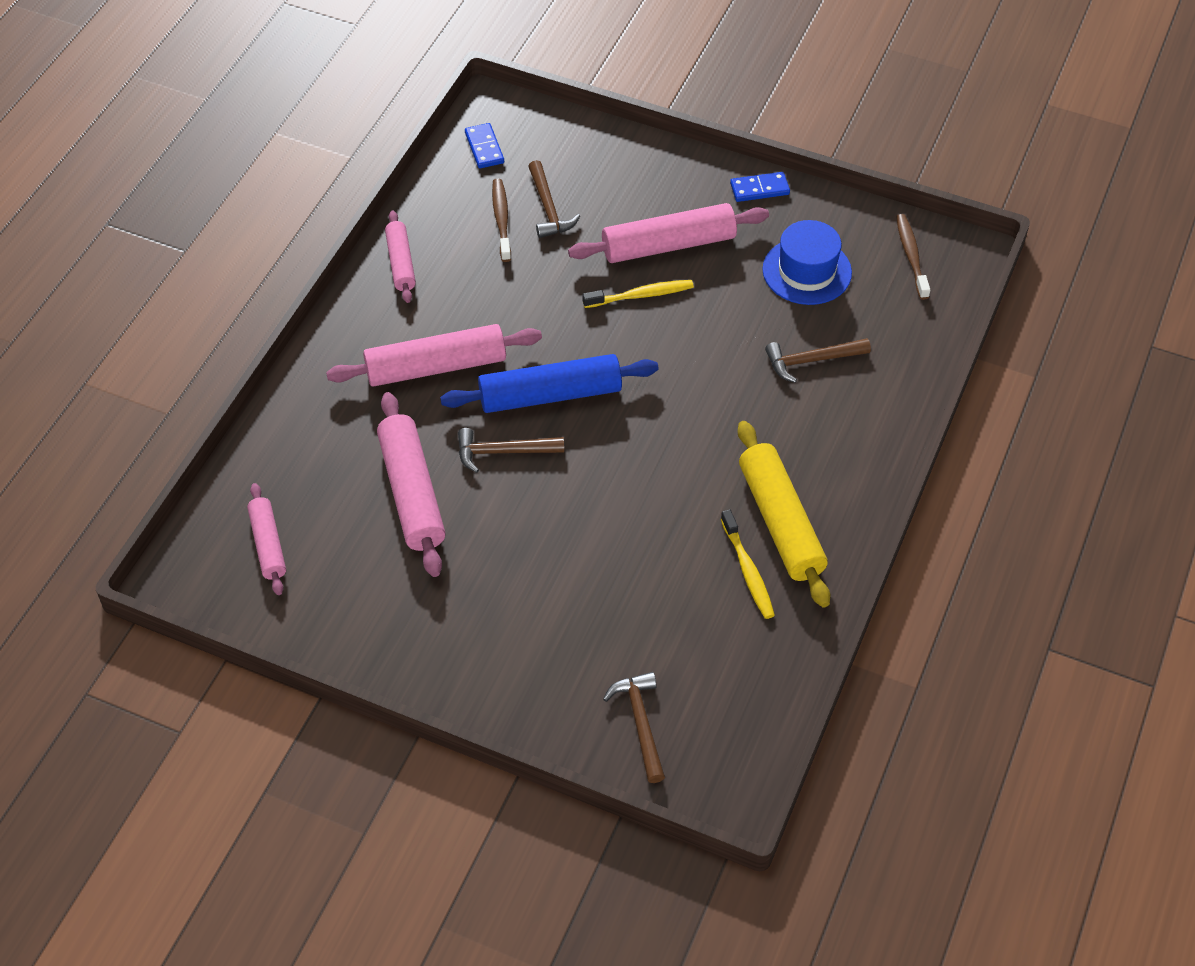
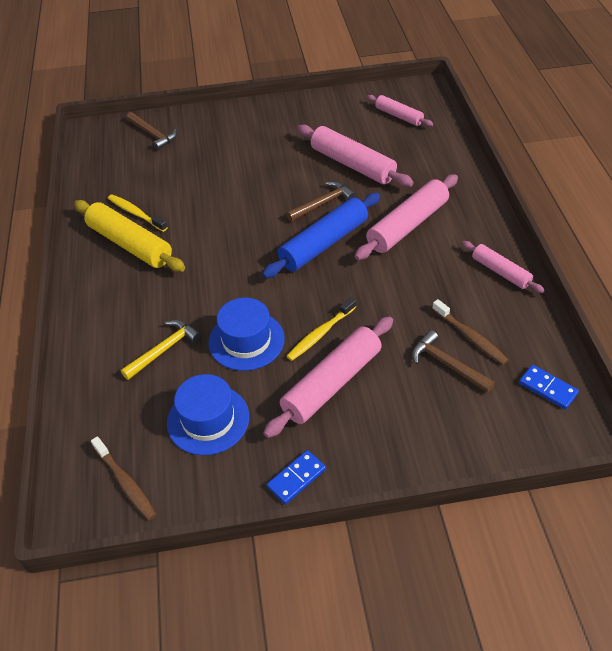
camera: 150 degrees right, 5 degrees down
brown hammer [765,338,871,383] -> yellow hammer [121,320,202,380]
none -> blue hat [208,298,285,371]

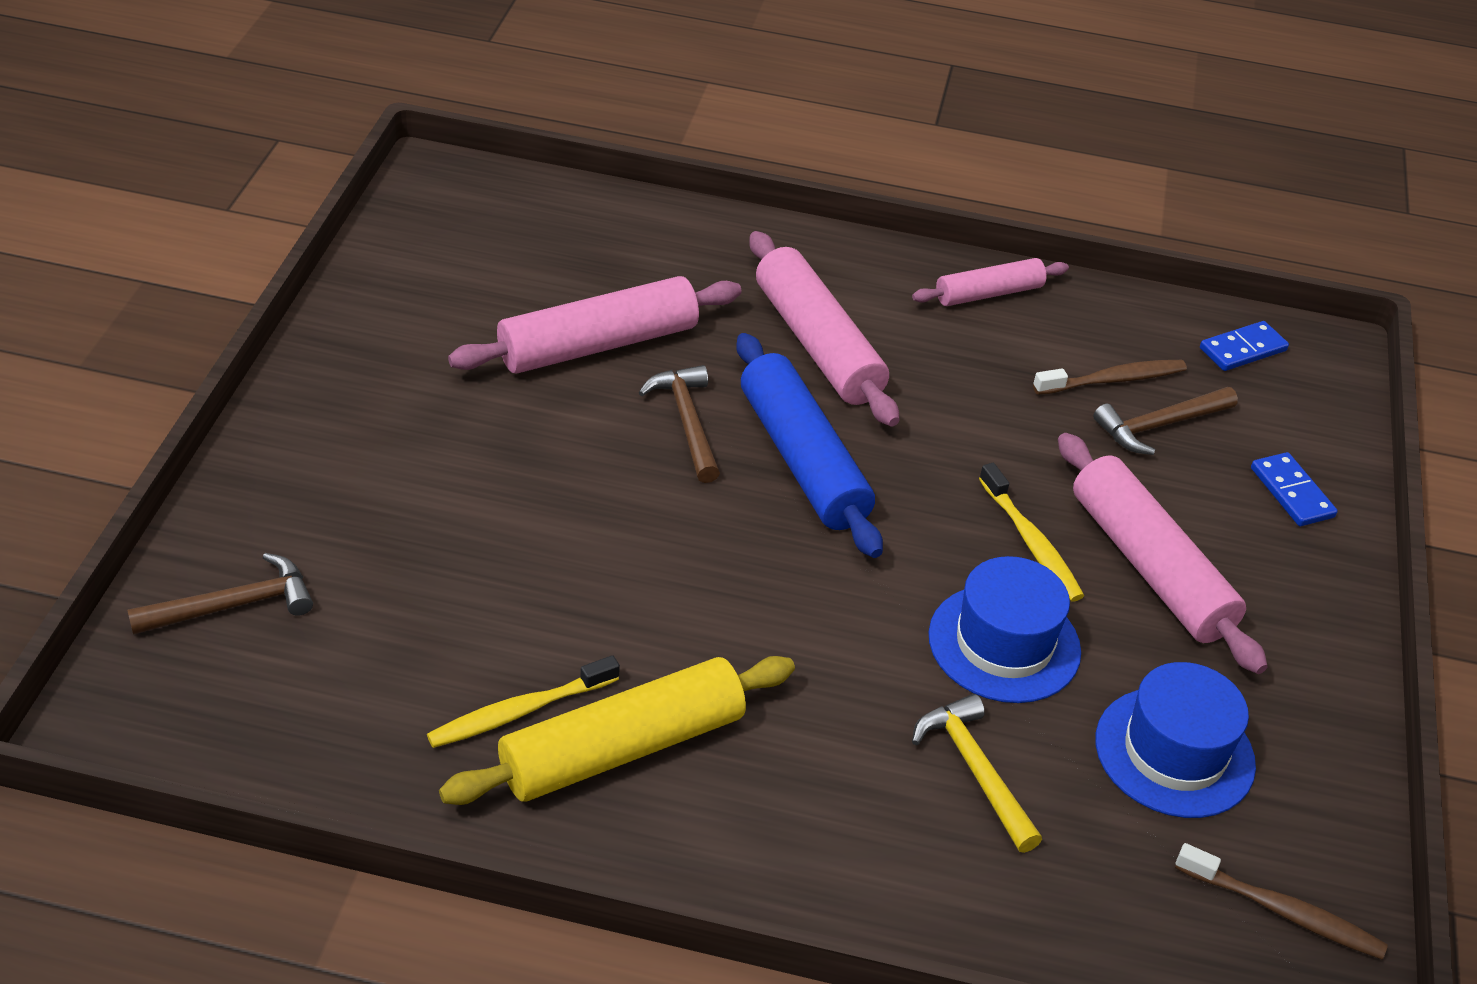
camera: 75 degrees left, 5 degrees down
brown toothbrush [91,436,156,520] -> brown toothbrush turned 45 degrees clockwise [1175,843,1388,960]
blue domino [267,450,326,504] -> blue domino moved to [1251,452,1338,526]
pink rolling pin [367,95,433,127] -> none

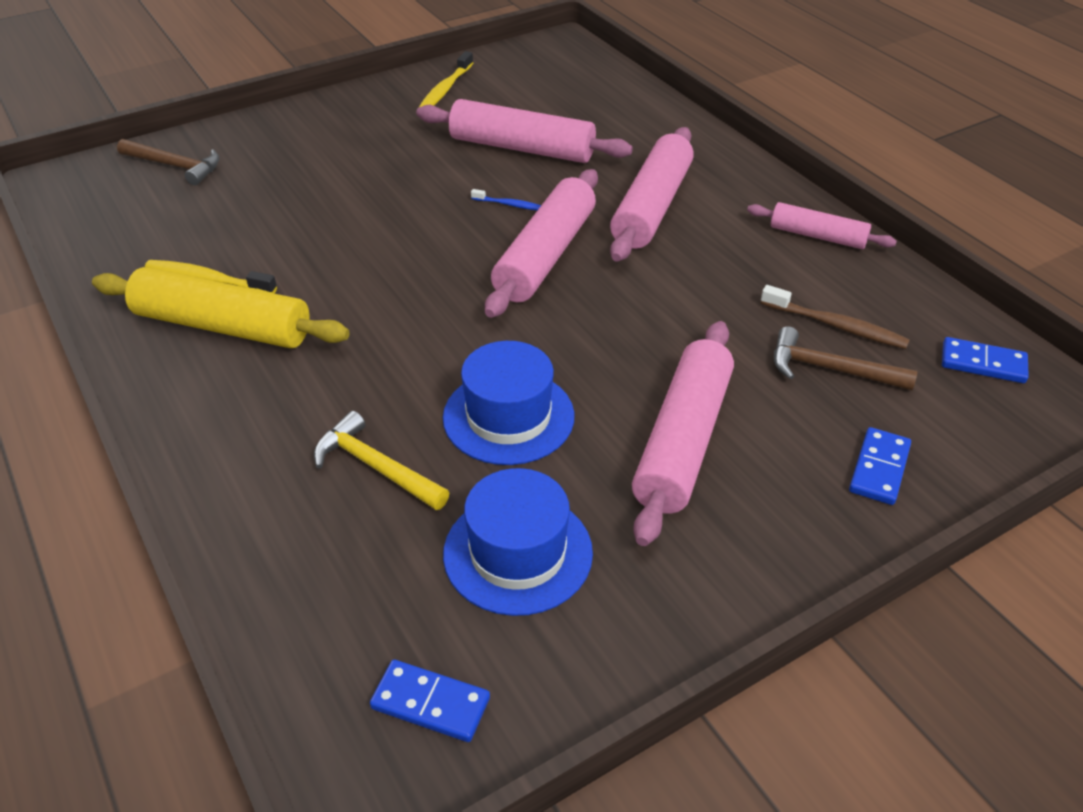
camera: 50 degrees right, 0 degrees up
brown hammer [639,365,720,483] -> blue toothbrush [471,189,541,210]
blue rolling pin [736,333,883,558] -> pink rolling pin [485,169,598,318]
yellow hammer [912,694,1042,853] -> yellow hammer turned 75 degrees counterclockwise [314,411,449,510]
yellow toothbrush [979,463,1084,602] -> yellow toothbrush moved to [419,51,473,107]
brown toothbrush [1175,843,1388,960] -> blue domino [370,660,490,742]

